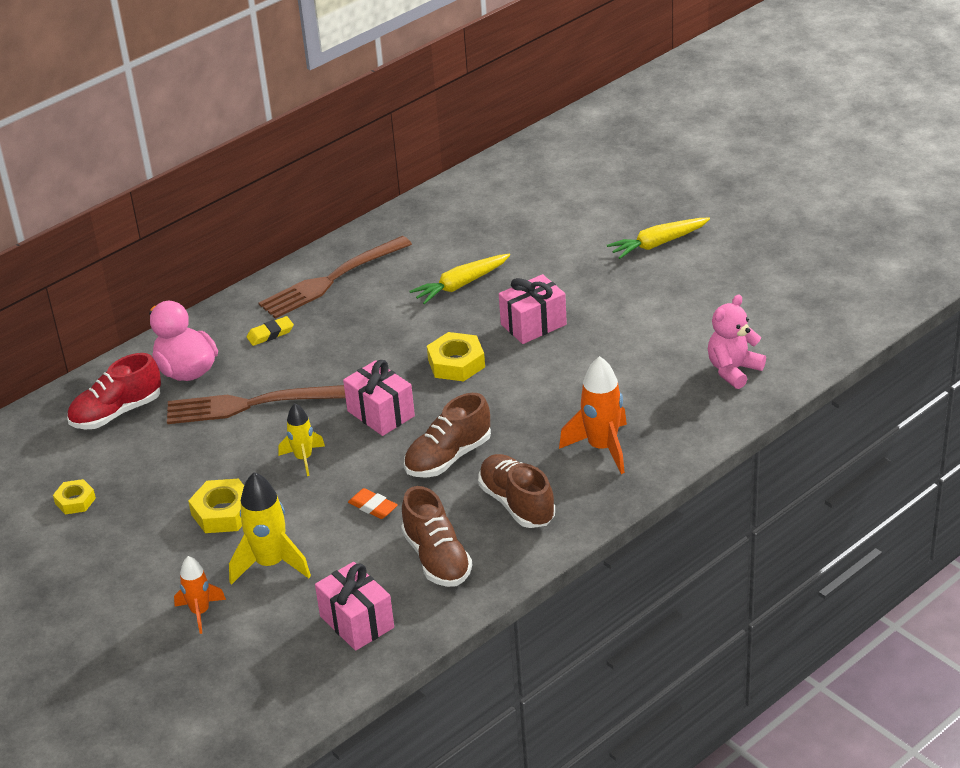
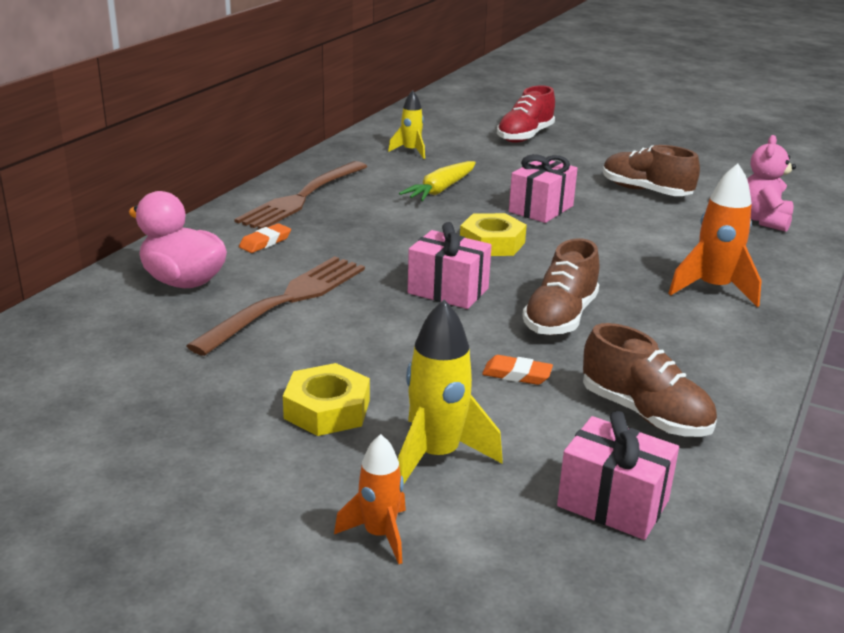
camera: 25 degrees left, 10 degrees down
yellow nut [53,479,96,514] -> none
red shoe [67,353,161,430] -> red shoe moved to [497,86,555,143]
brown fork [167,385,346,424] -> brown fork turned 150 degrees clockwise [186,256,365,356]
yellow eraser [247,316,294,346] -> orange eraser [239,223,291,253]
yellow rocket [279,403,325,476] -> yellow rocket moved to [388,90,425,159]
brown shoe [478,454,555,528] -> brown shoe moved to [603,145,700,196]
yellow carrot [607,218,710,259] -> none

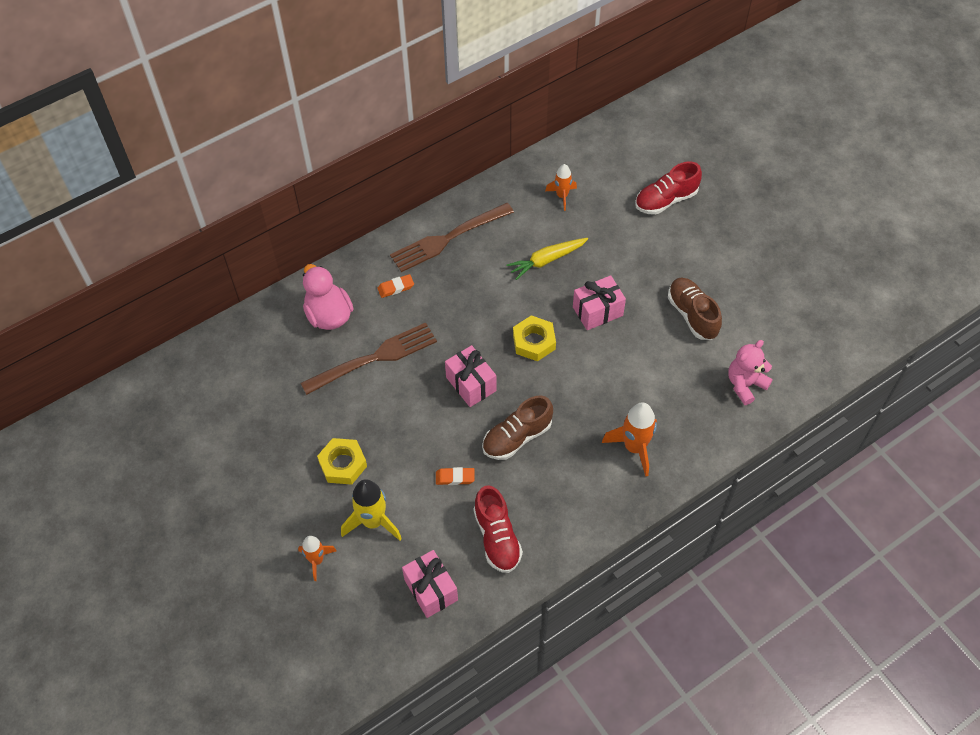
camera: 30 degrees right, 30 degrees up
yellow rocket [388,90,425,159] -> orange rocket [545,164,577,211]
orange eraser [482,355,553,385] -> orange eraser turned 45 degrees counterclockwise [436,467,474,485]
brown shoe [583,323,717,437] -> red shoe [474,485,523,573]

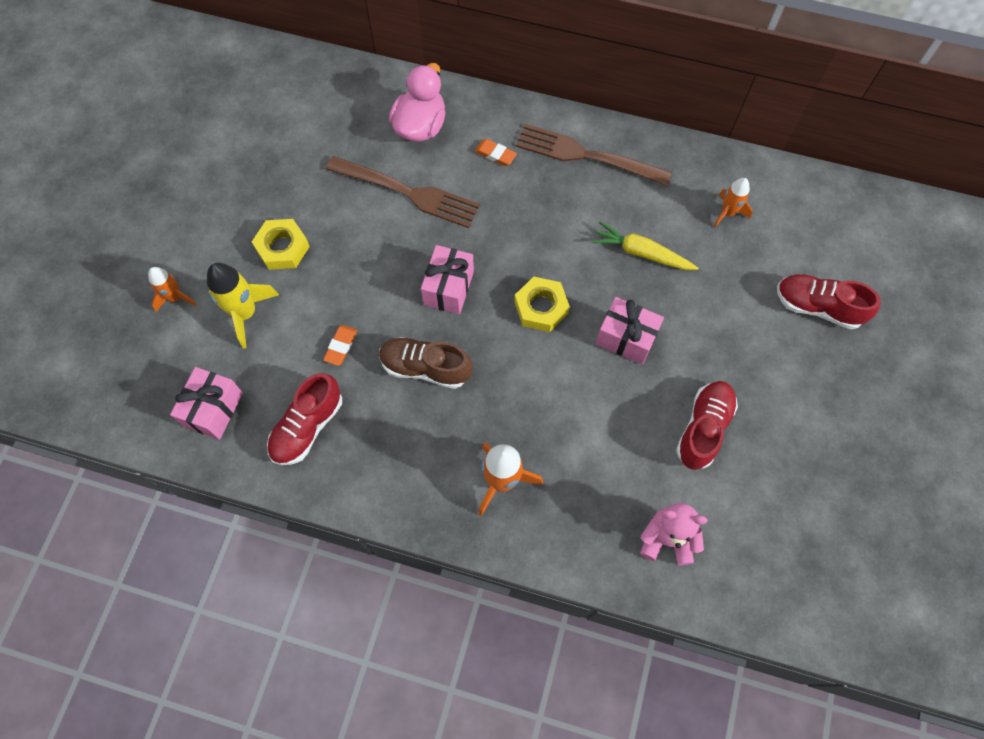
camera: 50 degrees right, 10 degrees up
orange eraser [436,467,474,485] -> orange eraser turned 60 degrees clockwise [323,325,357,366]
brown shoe [668,278,722,340] -> red shoe [676,381,738,470]

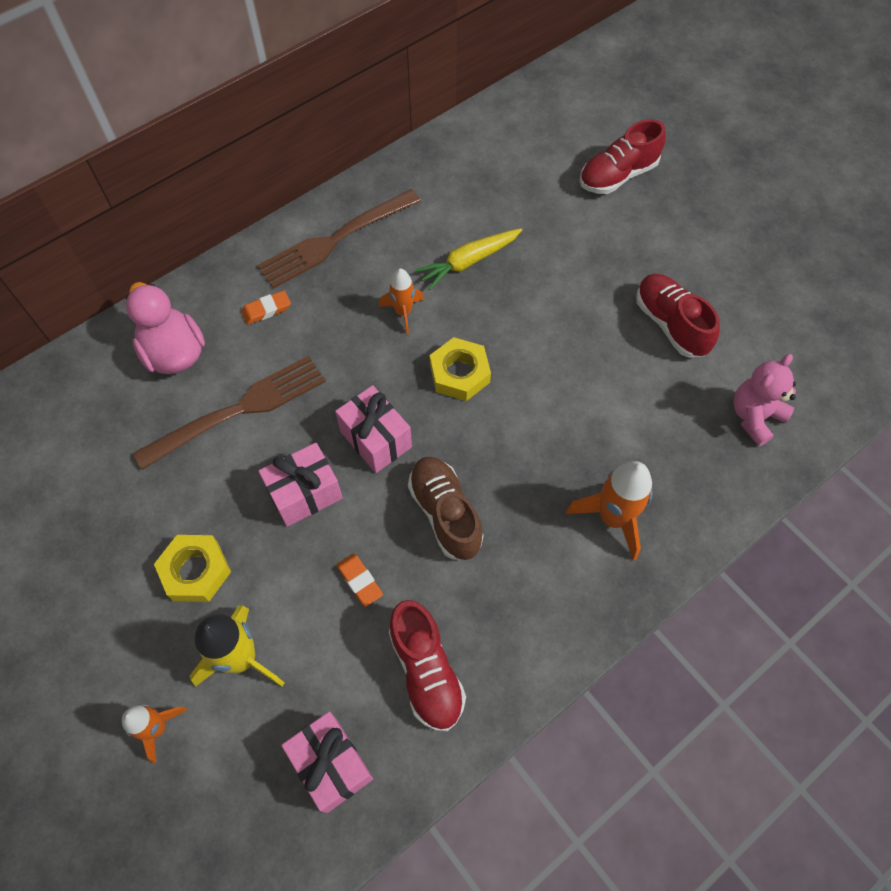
camera: 55 degrees left, 5 degrees down
brown shoe [379,337,473,389] -> brown shoe turned 105 degrees clockwise [408,457,483,560]
pink gift [596,297,664,365] -> pink gift moved to [258,443,343,527]
orange rocket [713,178,752,228] -> orange rocket moved to [379,269,424,334]

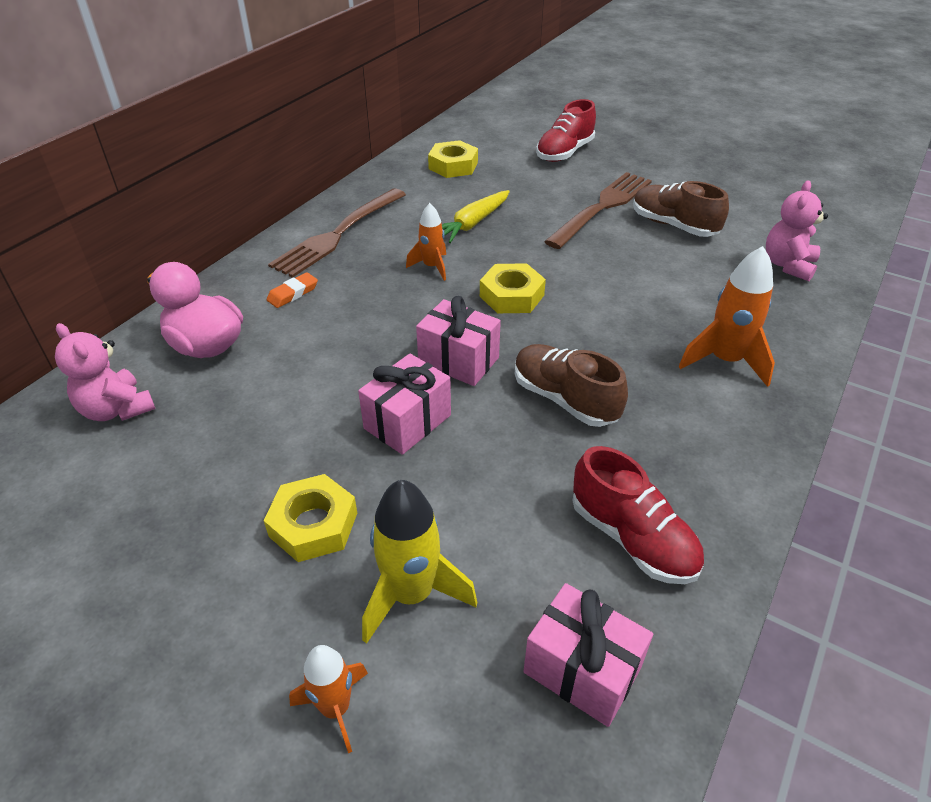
camera: 20 degrees left, 20 degrees down
brown fork [133,356,326,470] -> brown fork moved to [544,172,652,249]
orange eraser [336,553,383,607] -> none
red shoe [636,274,720,358] -> brown shoe [633,181,729,237]
none -> pink teddy bear [55,323,156,421]
none -> yellow nut [428,140,478,178]

